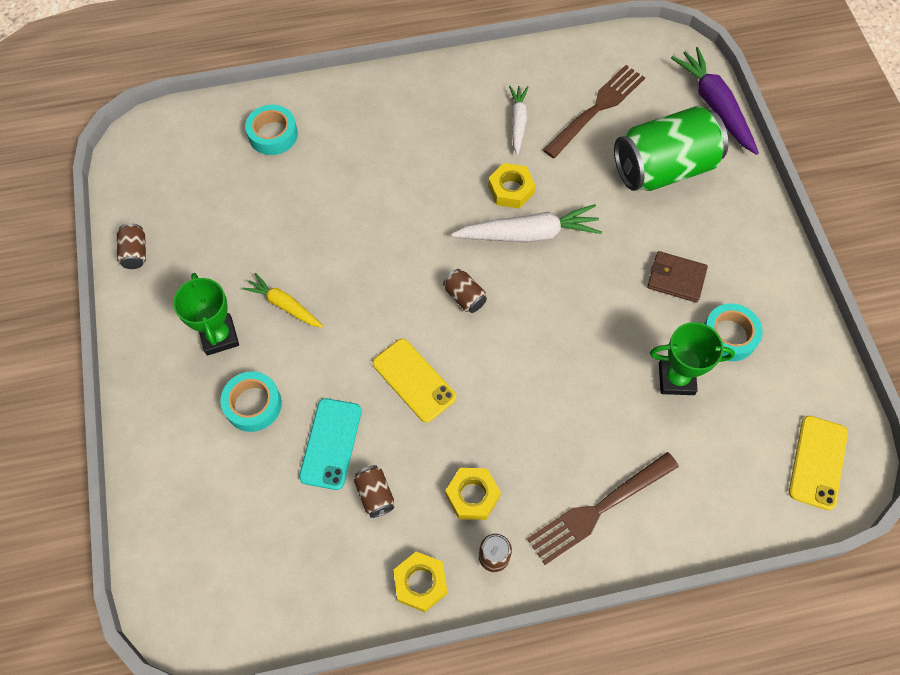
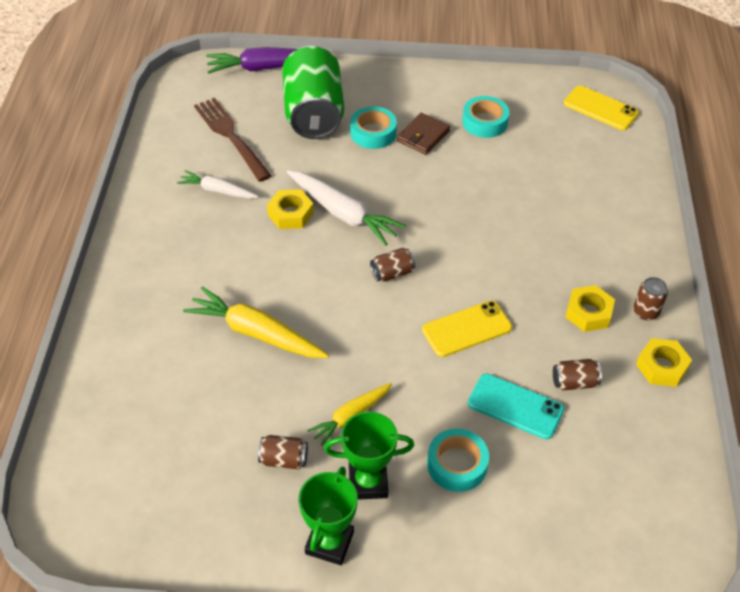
camera: 75 degrees left, 15 degrees down
brown can [117,223,146,269] -> brown can moved to [258,435,308,470]
turquoise tape [245,105,298,155] -> turquoise tape moved to [350,106,397,149]
white carrot [451,204,602,242] -> white carrot turned 120 degrees clockwise [287,170,406,246]
brown fork [527,452,679,565] -> none
green trophy [650,322,735,395] -> green trophy moved to [299,467,358,565]
none -> yellow carrot [183,286,329,358]

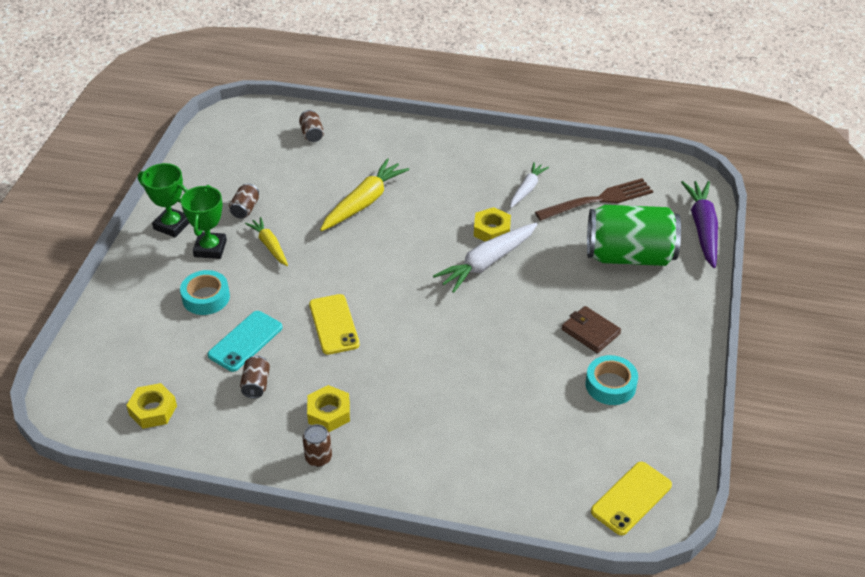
camera: 100 degrees right, 5 degrees down
turquoise tape [350,106,397,149] -> none
brown can [370,248,415,282] -> brown can moved to [299,110,324,142]
yellow nut [636,338,692,387] -> yellow nut moved to [126,383,177,429]

